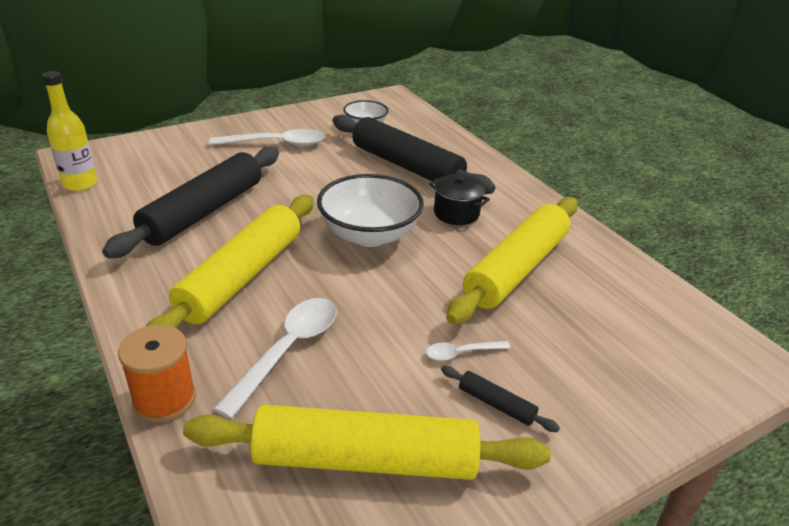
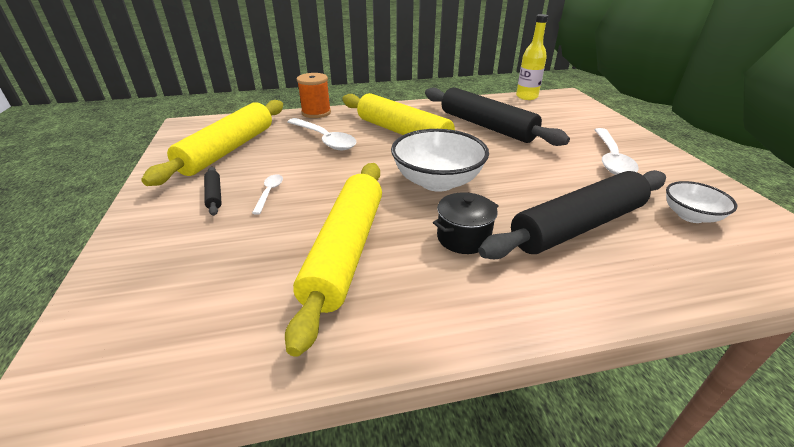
camera: 110 degrees right, 0 degrees up
black rolling pin [441,366,560,432] -> black rolling pin turned 75 degrees counterclockwise [204,167,222,216]
yellow rolling pin [446,197,578,324] -> yellow rolling pin turned 45 degrees clockwise [285,163,382,357]

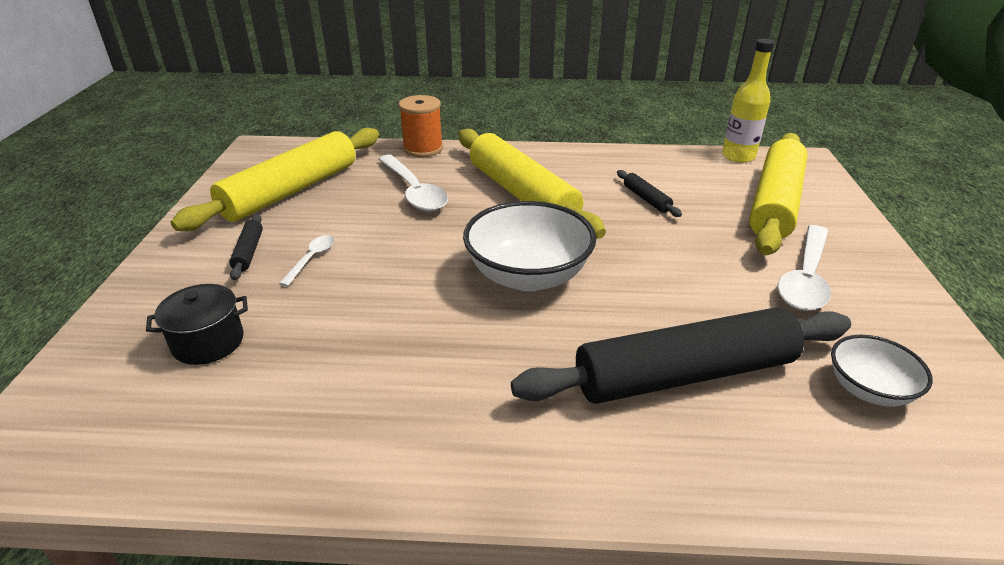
camera: 15 degrees right, 0 degrees up
yellow rolling pin [285,163,382,357] -> yellow rolling pin moved to [749,133,808,255]
black rolling pin [425,87,570,146] -> black rolling pin [617,170,682,217], size x0.40
black pot [433,192,499,254] -> black pot moved to [146,284,248,365]

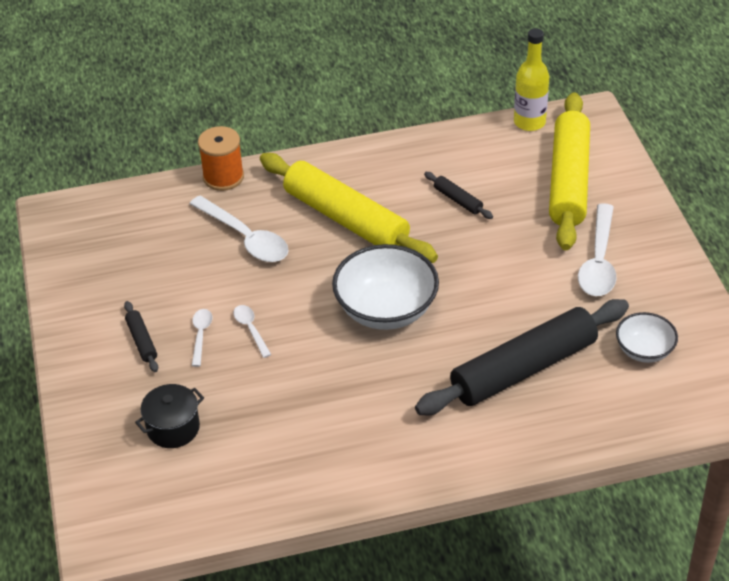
camera: 15 degrees left, 10 degrees up
yellow rolling pin [171,128,379,231] -> none
none -> white spoon [233,305,271,358]

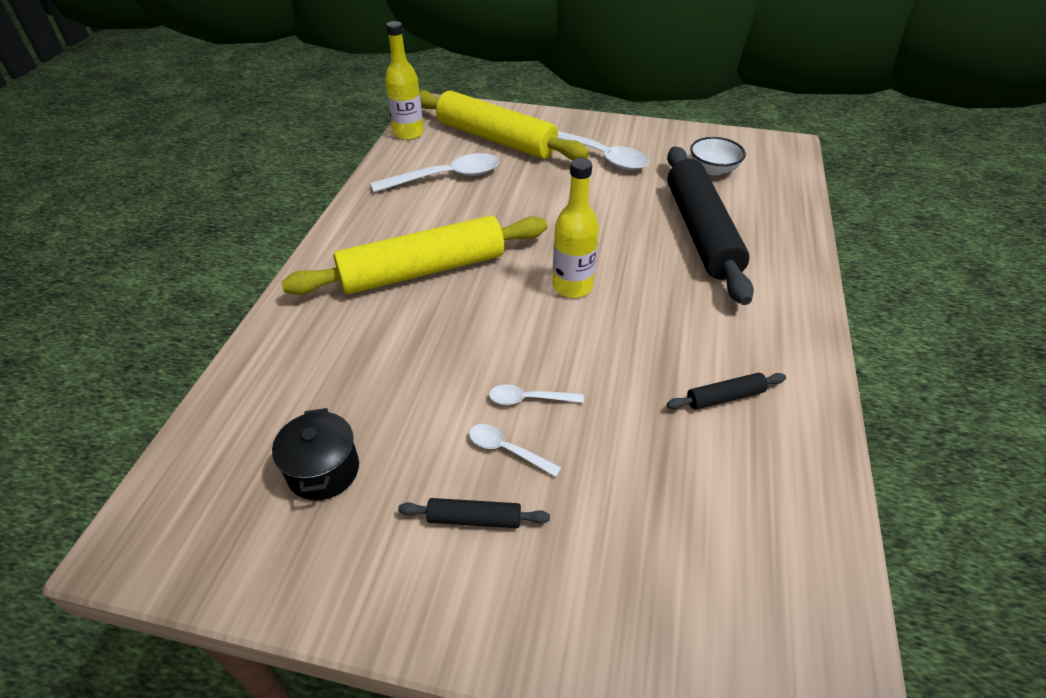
camera: 65 degrees left, 0 degrees up
black pot [135,384,204,448] -> black pot moved to [272,408,359,501]
white spoon [190,196,289,262] -> white spoon moved to [371,153,499,192]
orange spool [198,126,244,191] -> none
white bowl [332,244,439,330] -> yellow bottle [553,158,599,298]
black rolling pin [424,172,493,219] -> black rolling pin moved to [667,373,786,410]

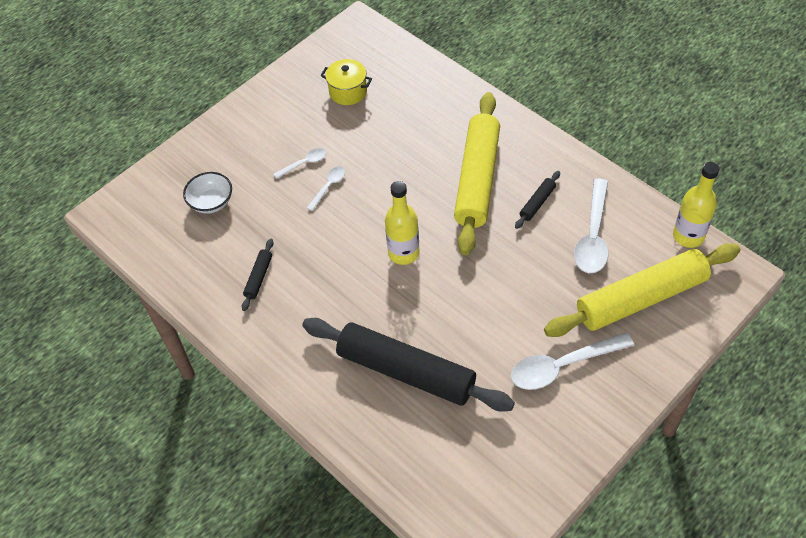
camera: 125 degrees right, 10 degrees up
black pot [272,408,359,501] -> yellow pot [321,59,372,105]
black rolling pin [398,498,550,528] -> black rolling pin moved to [515,171,560,229]
white bowl [690,137,746,175] -> white bowl moved to [183,172,232,214]

